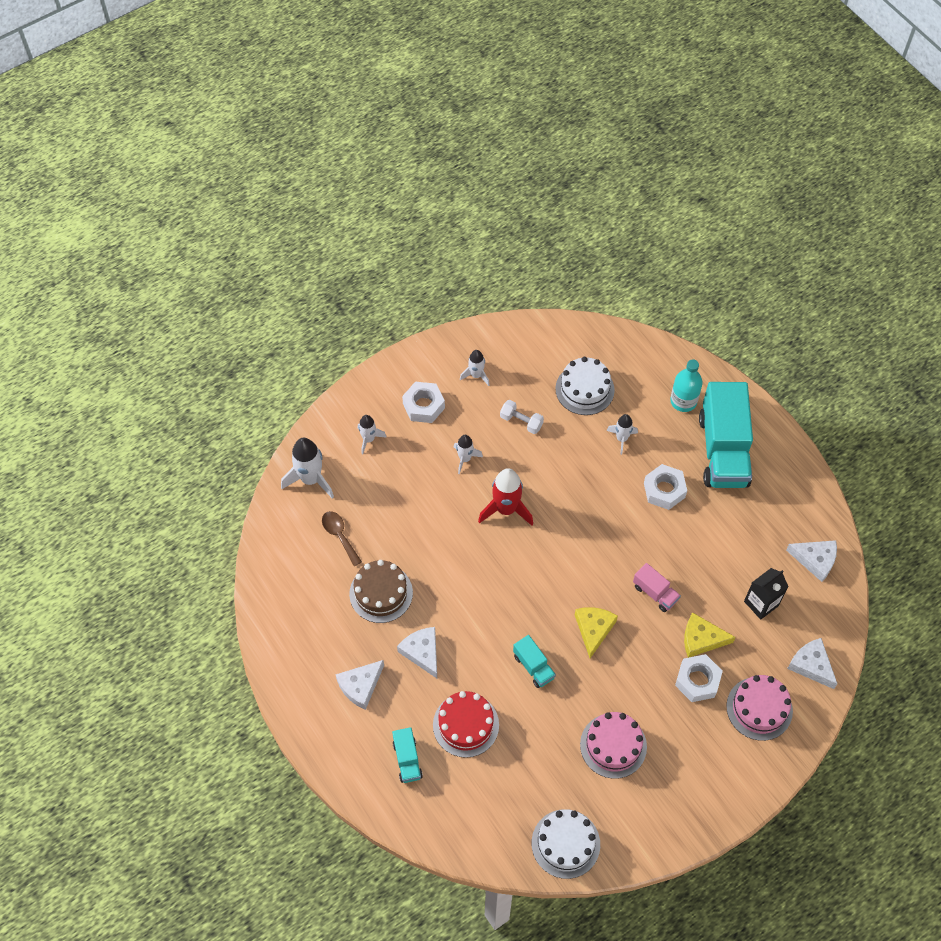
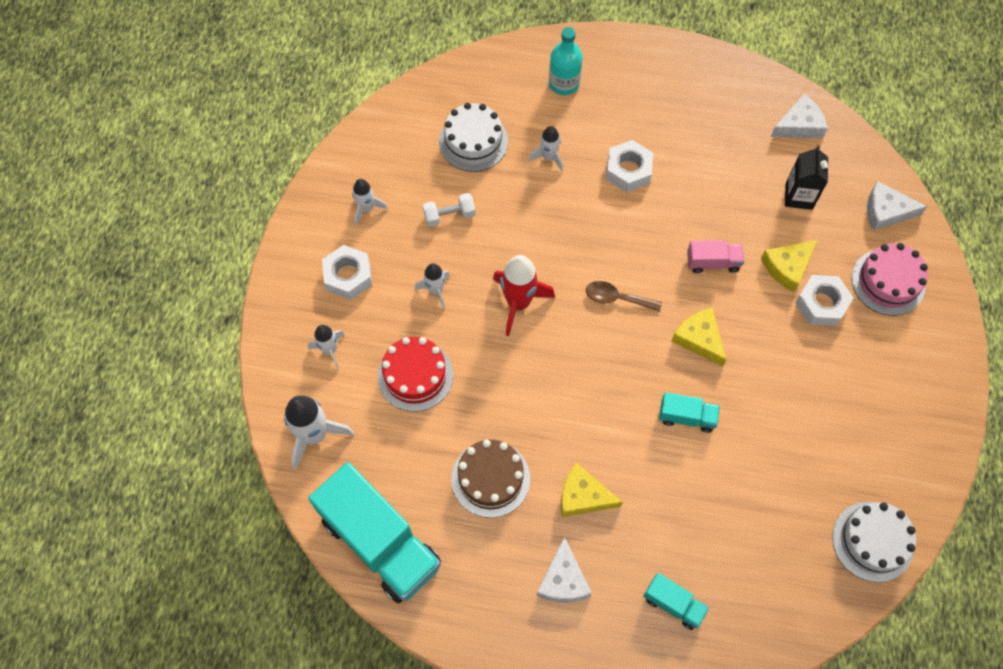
camera: 45 degrees left, 5 degrees up
brown spoon [322,511,362,566] -> brown spoon moved to [586,281,662,312]
white cheese [397,627,437,678] -> yellow cheese [561,463,623,517]
red cake [433,691,499,758] -> red cake moved to [378,337,453,412]
pink cake [580,712,647,779] -> none
turquoise truck [699,382,753,488] -> turquoise truck moved to [308,462,441,603]

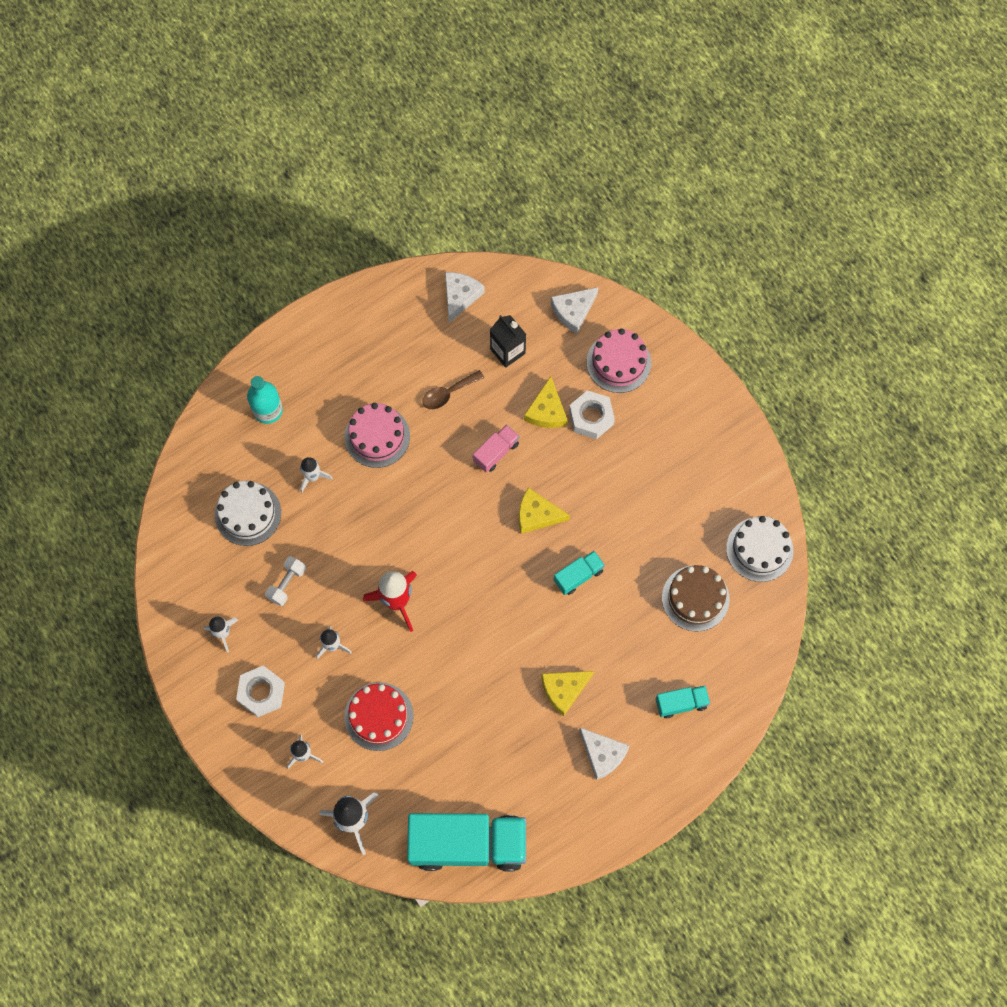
camera: 45 degrees left, 5 degrees up
brown cake [452,440,530,518] -> brown cake moved to [662,565,730,631]
brown spoon [586,281,662,312] -> brown spoon moved to [422,370,484,409]
white nut [606,140,653,193] -> pink cake [345,403,410,468]

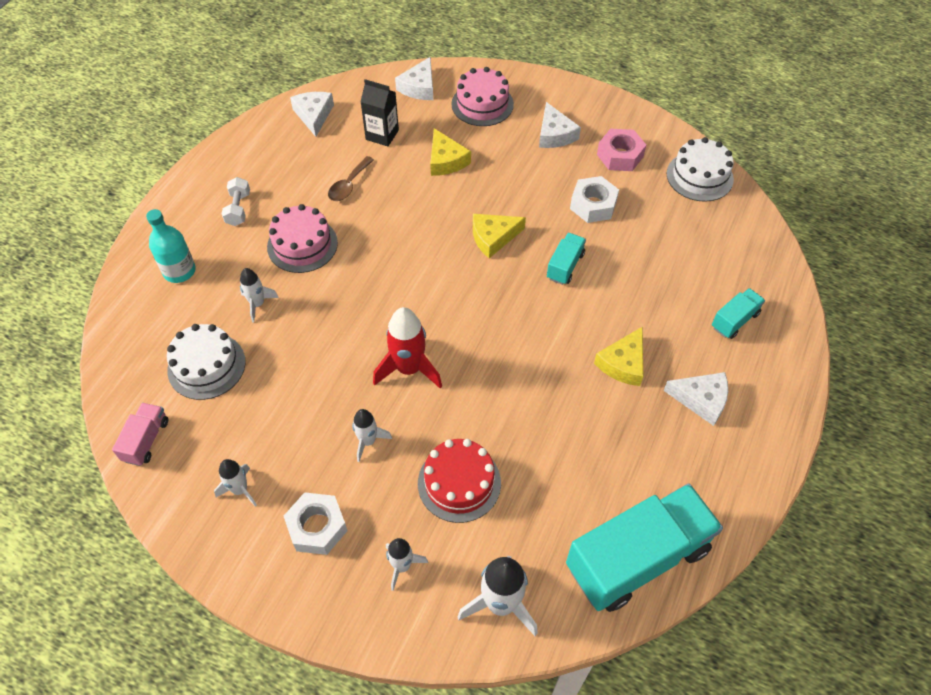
camera: 30 degrees left, 15 degrees down
white dumbbell [265,556,306,606] -> white dumbbell moved to [222,177,250,226]
pink truck [473,425,519,473] -> pink truck moved to [112,403,168,466]
white nut [569,390,615,439] -> white nut moved to [570,176,619,223]
brown cake [662,565,730,631] -> none
none -> white cheese [539,102,581,148]
none -> pink nut [597,129,646,171]

